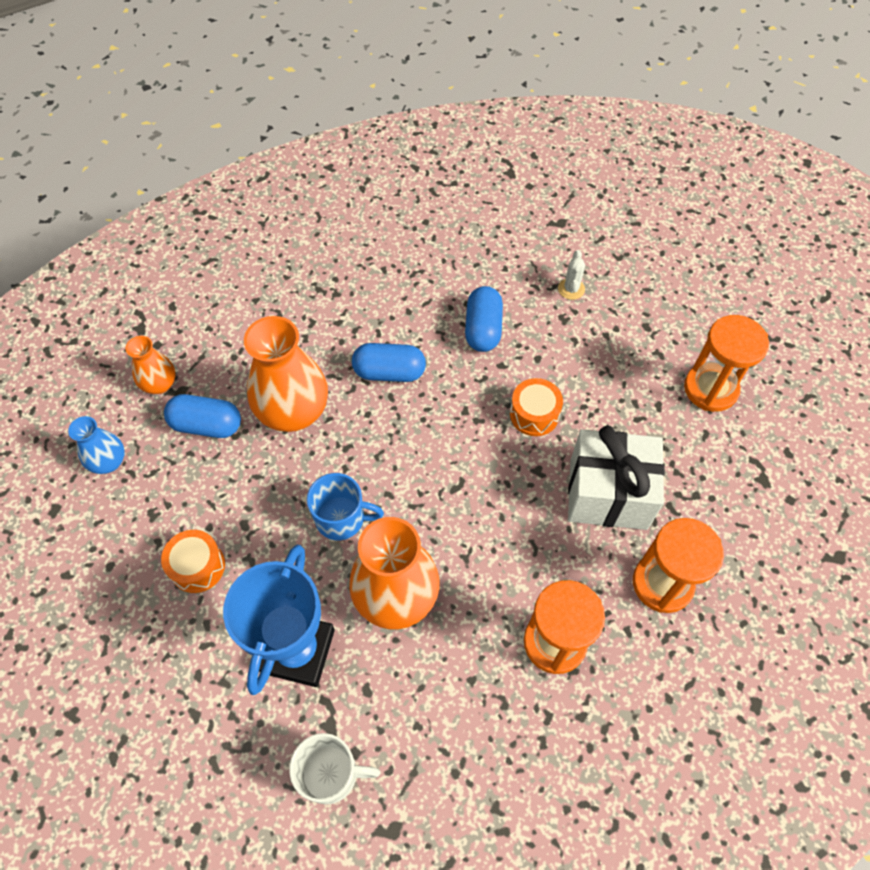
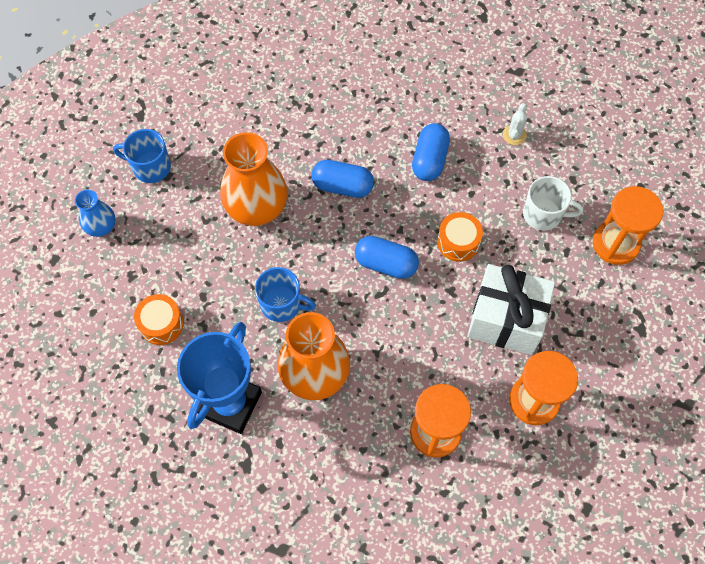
camera: 10 degrees right, 5 degrees up
orange vase [126,336,175,394] -> blue mug [113,129,171,183]
blue capsule [164,394,241,438] -> blue capsule moved to [355,236,419,279]
white mug [289,733,380,805] -> white mug moved to [523,176,583,231]

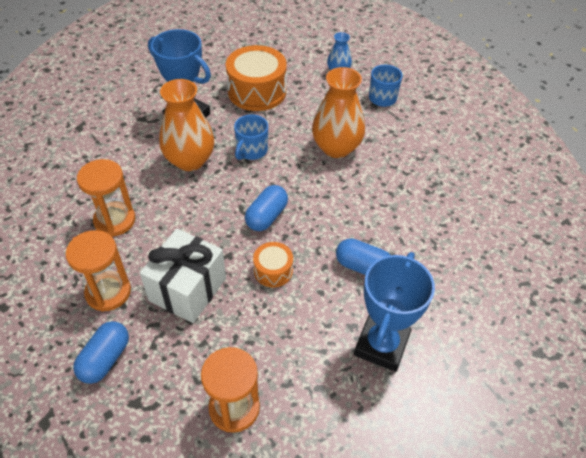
camera: 100 degrees right, 15 degrees down
orange drum [134,294,184,345] -> orange drum [226,45,287,111], size x1.92
blue capsule [311,160,374,198] -> blue capsule moved to [73,321,129,384]
white cactus [503,103,527,145] -> blue trophy [354,252,435,372]
white mug [523,176,583,231] -> none

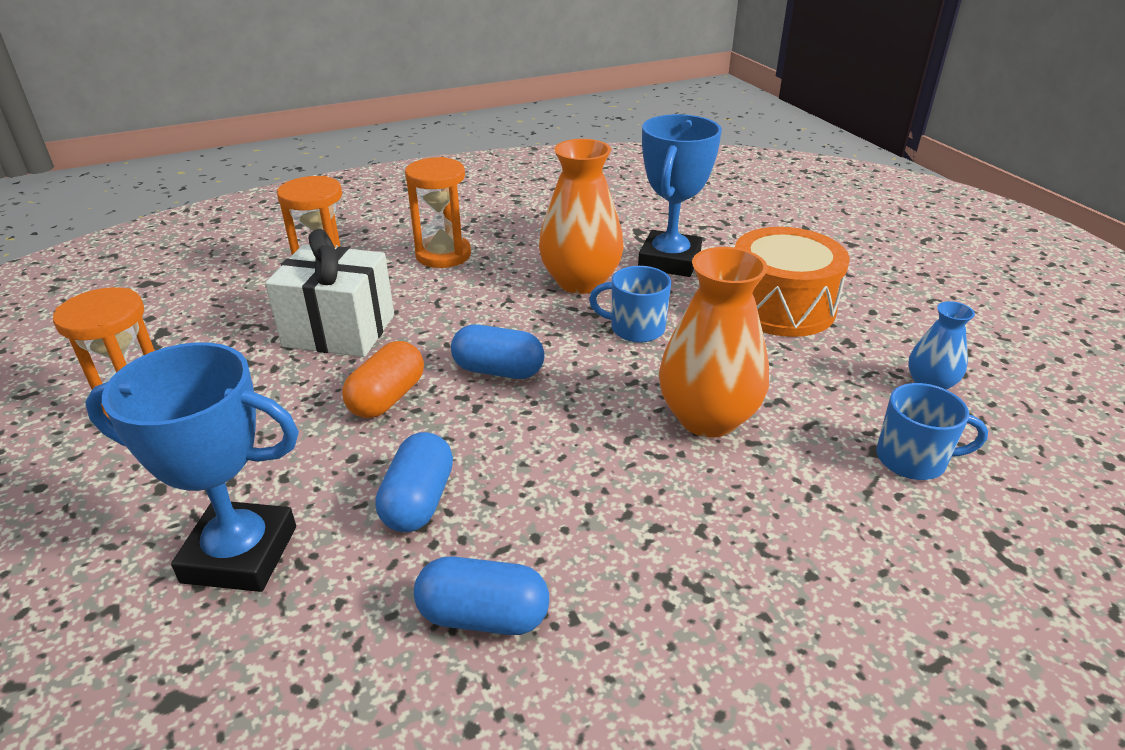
camera: 75 degrees right, 15 degrees down
blue capsule [73,321,129,384] -> blue capsule moved to [414,556,549,635]
orange drum [253,242,293,287] -> orange capsule [342,341,424,418]

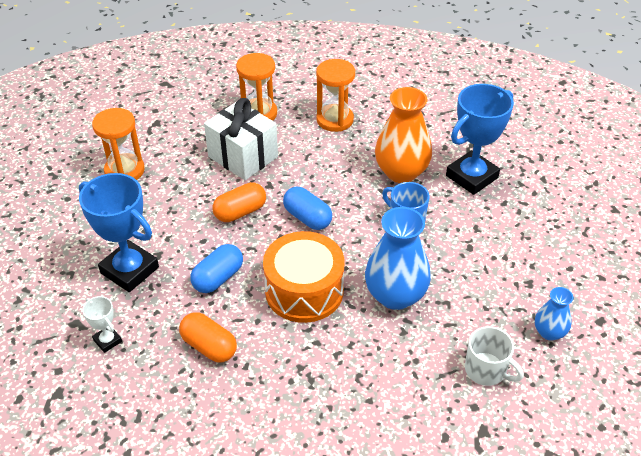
camera: 30 degrees right, 10 degrees up
blue capsule [414,556,549,635] -> orange capsule [179,312,237,363]
orange vase [659,247,769,437] -> blue vase [365,207,431,310]
orange drum [735,227,850,337] -> orange drum moved to [263,231,345,323]
blue mug [876,383,988,480] -> white mug [465,326,524,386]
none -> white trophy [82,296,122,353]

